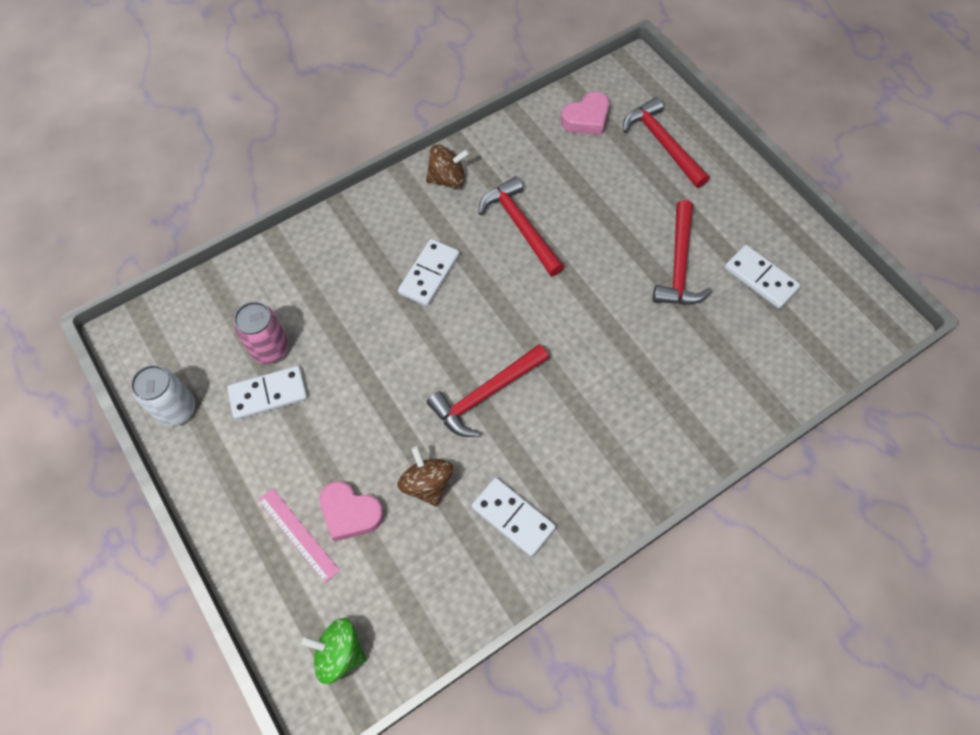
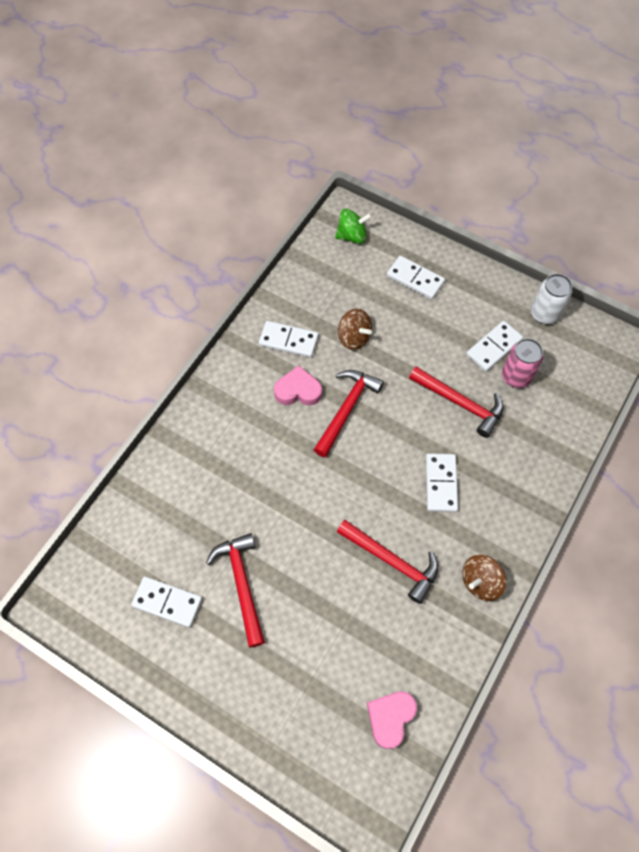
camera: 155 degrees right, 0 degrees up
pink ruler [259,488,340,583] -> white domino [387,256,445,299]
pink heart [319,481,384,542] -> pink heart moved to [274,365,322,406]
red hammer [623,97,709,188] -> red hammer moved to [409,367,503,438]

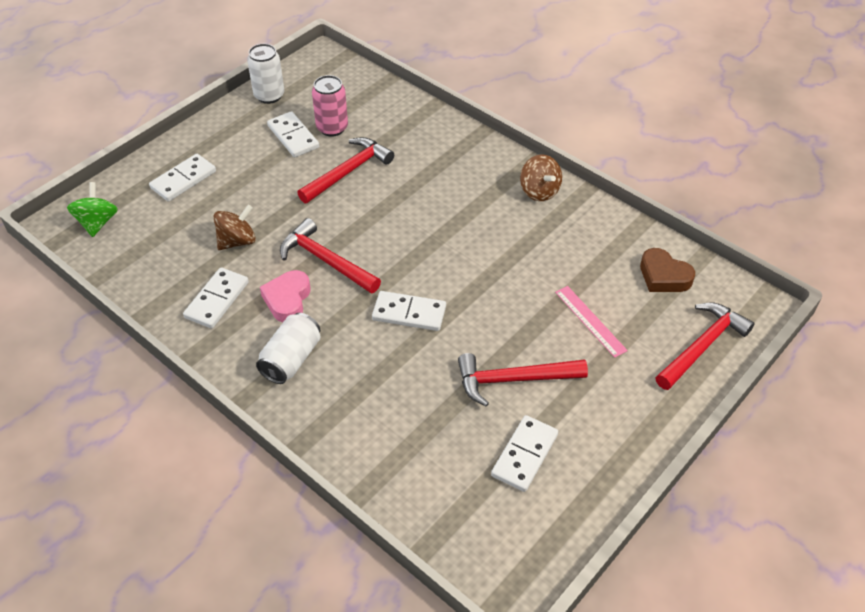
camera: 80 degrees left, 15 degrees down
red hammer [337,520,438,604] -> red hammer moved to [655,303,755,390]
pink heart [367,691,417,749] -> brown heart [640,248,695,292]
white domino [426,453,458,512] -> white domino moved to [372,291,446,331]
none -> white can [256,313,320,384]
none -> pink ruler [555,286,628,358]

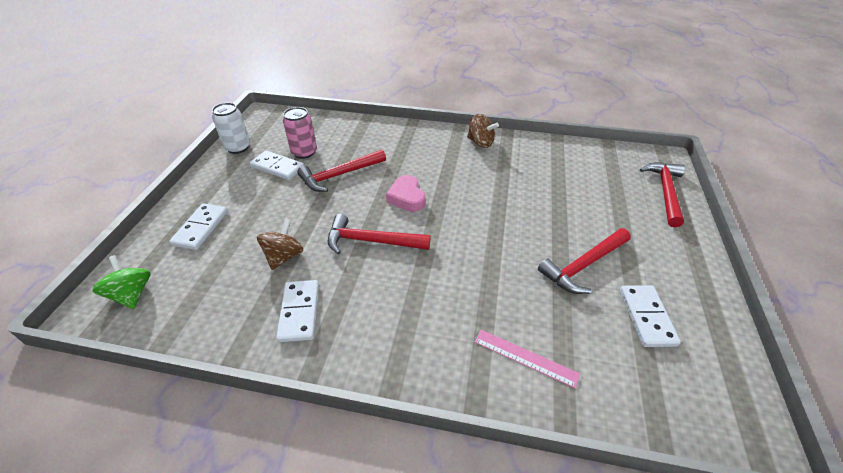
camera: 30 degrees left, 5 degrees down
white can [256,313,320,384] -> none
pink heart [260,270,311,322] -> pink heart moved to [386,175,425,212]
red hammer [297,137,394,203] -> red hammer turned 135 degrees counterclockwise [297,150,386,192]
white domino [372,291,446,331] -> none
pink ruler [555,286,628,358] -> pink ruler moved to [475,330,580,388]
brown heart [640,248,695,292] -> none

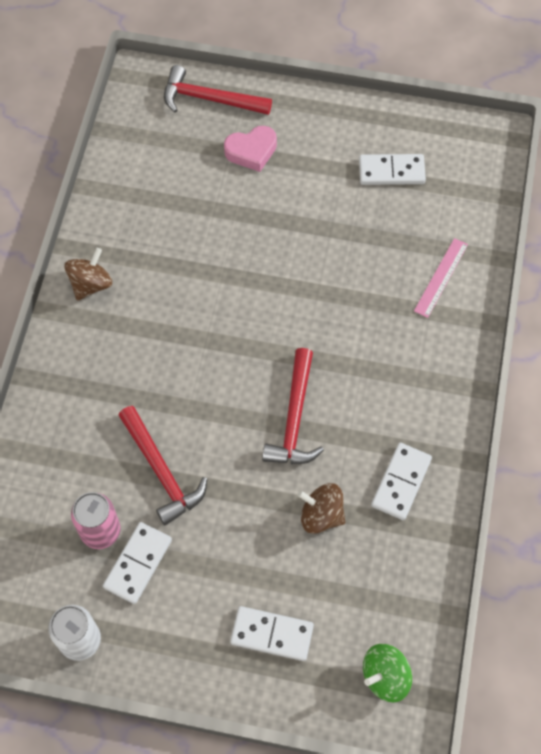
camera: 90 degrees left, 20 degrees up
white domino [276,280,319,342] -> white domino turned 60 degrees counterclockwise [371,443,432,520]
pink heart [386,175,425,212] -> pink heart moved to [224,126,277,172]
red hammer [538,228,631,294] -> none

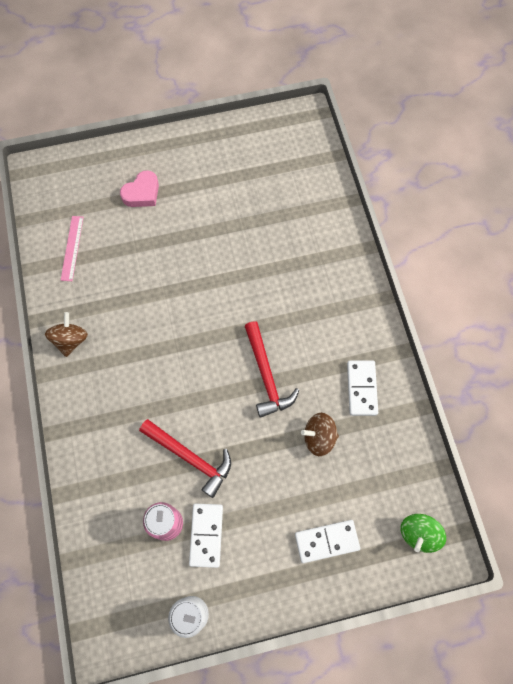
camera: 25 degrees left, 5 degrees up
red hammer [164,65,272,115] -> none
white domino [359,154,426,185] -> none
pink ruler [414,238,468,318] -> pink ruler moved to [61,216,84,281]

